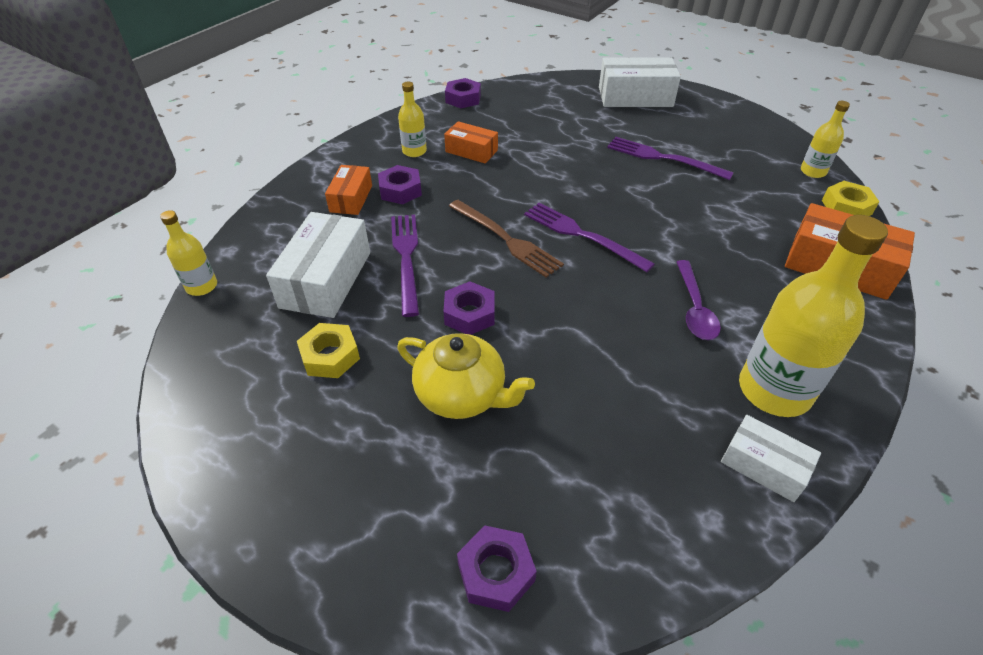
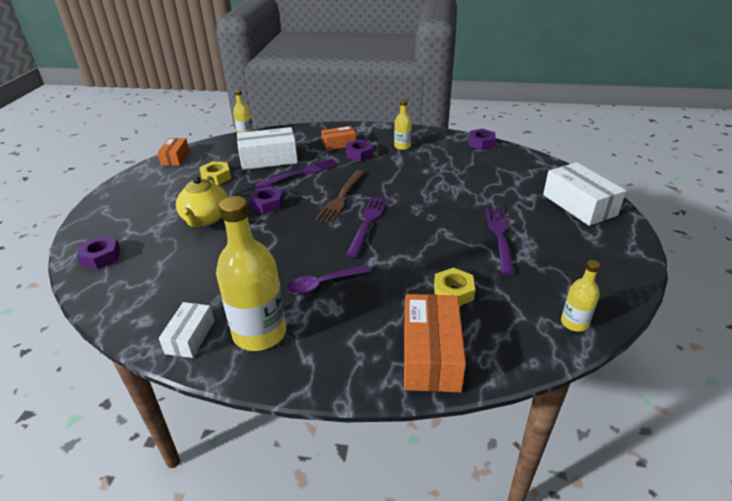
camera: 65 degrees right, 10 degrees down
orange box [444,121,498,163] -> orange box moved to [157,138,189,166]
yellow nut [822,181,879,216] -> yellow nut moved to [434,268,475,306]

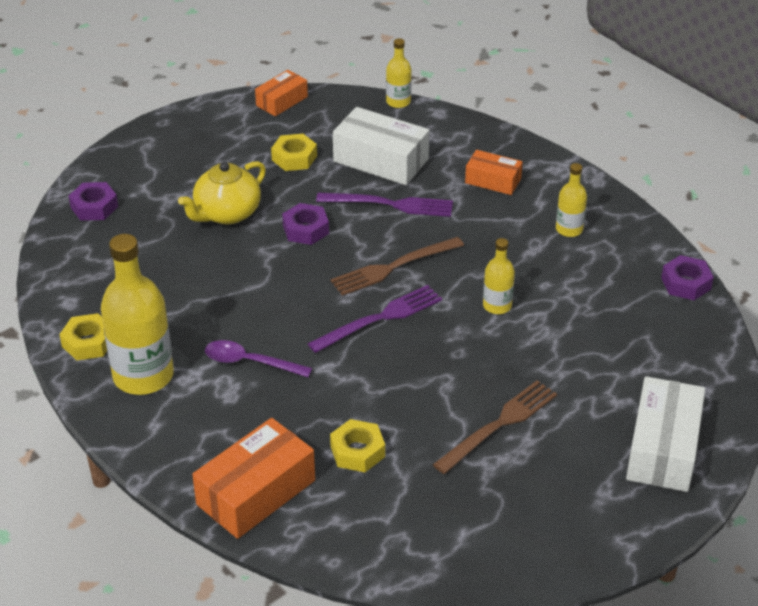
camera: 40 degrees right, 5 degrees up
white box [159,302,214,358] -> yellow nut [59,313,107,360]
purple nut [346,139,373,161] -> none
purple fork [486,208,515,275] -> brown fork [433,380,557,474]
yellow bottle [561,260,600,332] -> yellow bottle moved to [483,238,515,314]

